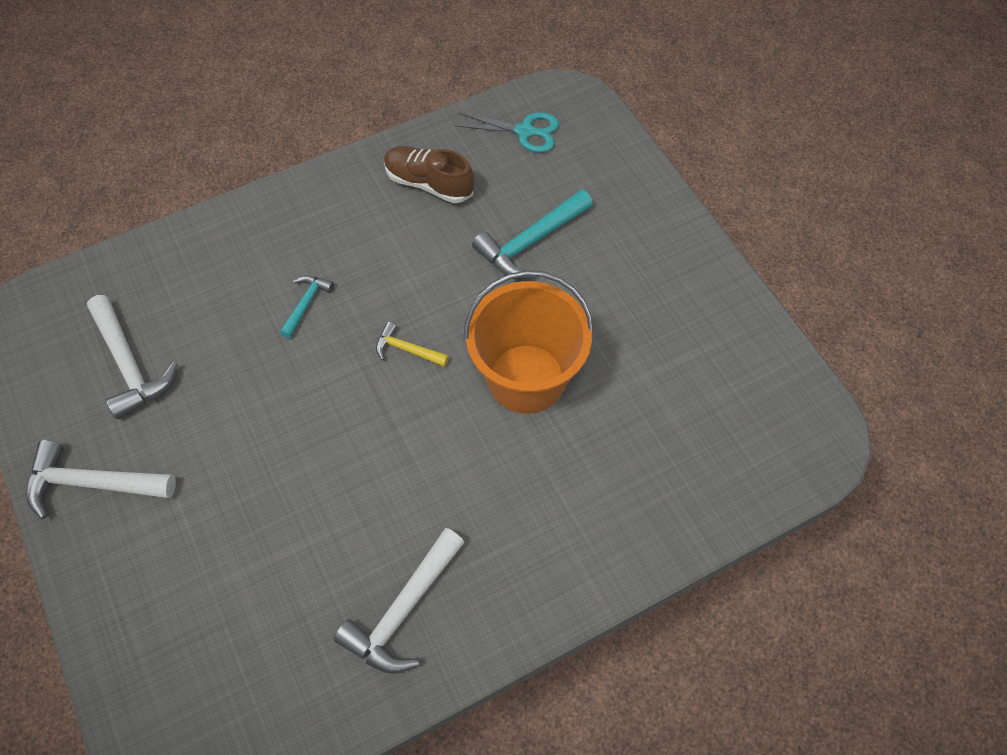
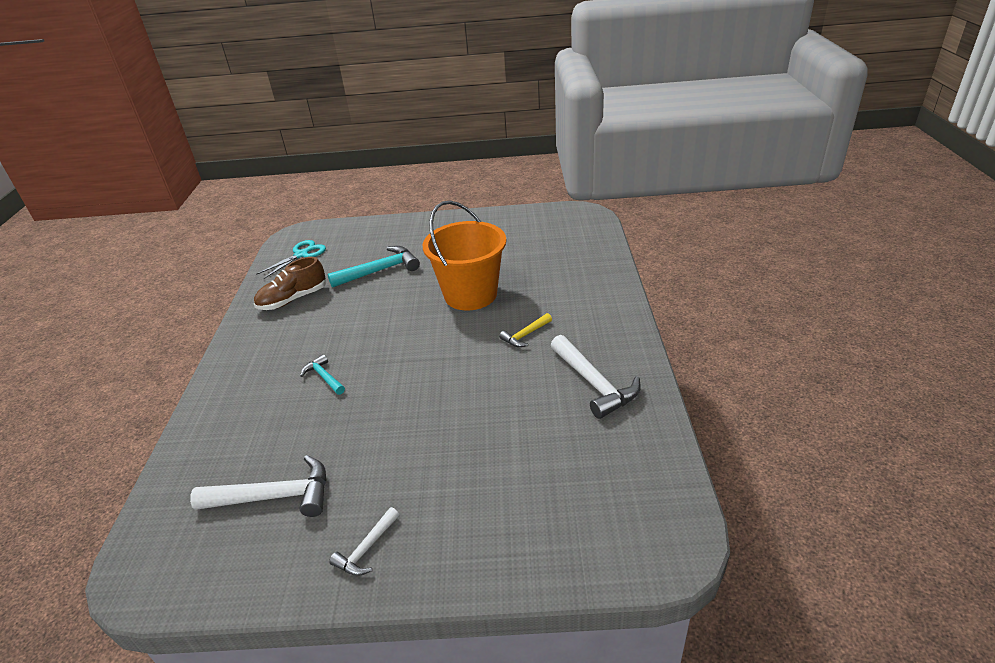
camera: 60 degrees left, 25 degrees down
white hammer [26,440,176,519] -> white hammer [329,507,399,576], size x0.55
yellow hammer [376,322,449,367] -> yellow hammer moved to [499,313,552,347]
turquoise hammer [472,189,593,279] -> turquoise hammer turned 105 degrees counterclockwise [327,246,420,288]

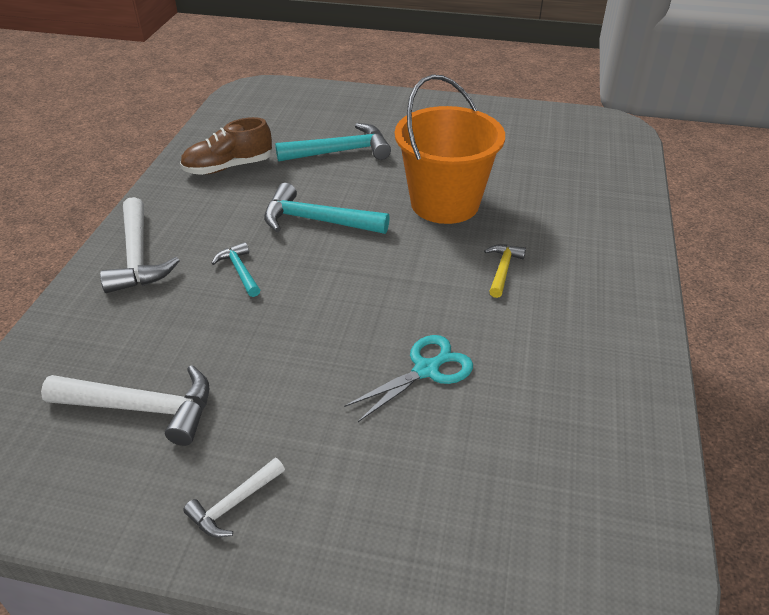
camera: 10 degrees right, 5 degrees up
turquoise scissors [256,240,326,279] -> turquoise scissors moved to [344,335,473,422]
yellow hammer [499,313,552,347] -> yellow hammer turned 135 degrees clockwise [484,245,526,298]
white hammer [551,335,641,419] -> white hammer moved to [100,197,180,293]
none -> turquoise hammer [264,183,390,234]

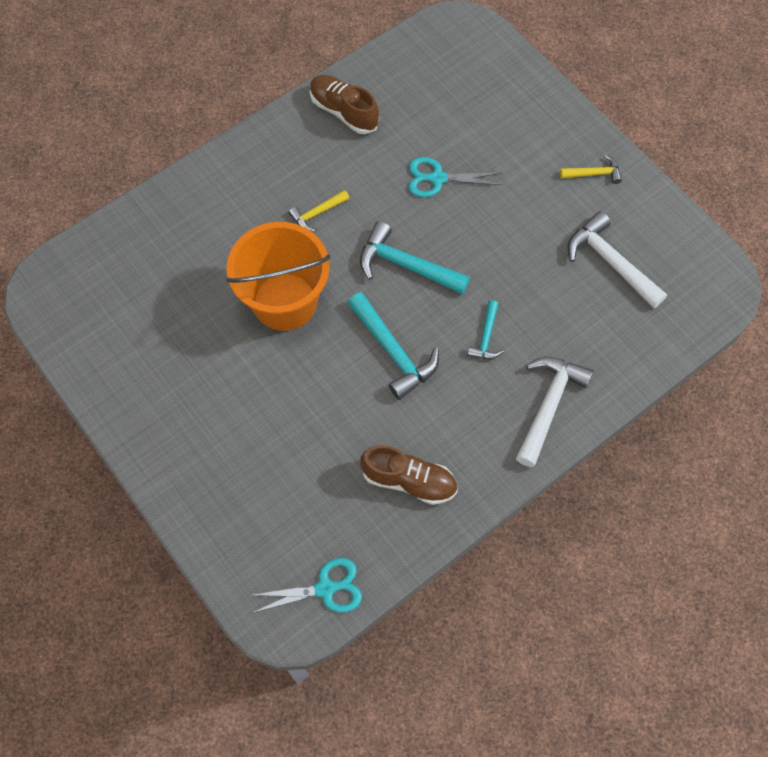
camera: 140 degrees left, 25 degrees up
white hammer [183,458,285,538] -> yellow hammer [560,154,622,184]
turquoise hammer [275,123,391,162] -> turquoise hammer moved to [360,221,470,294]
none -> turquoise scissors [249,558,362,613]
none -> brown shoe [310,75,379,134]

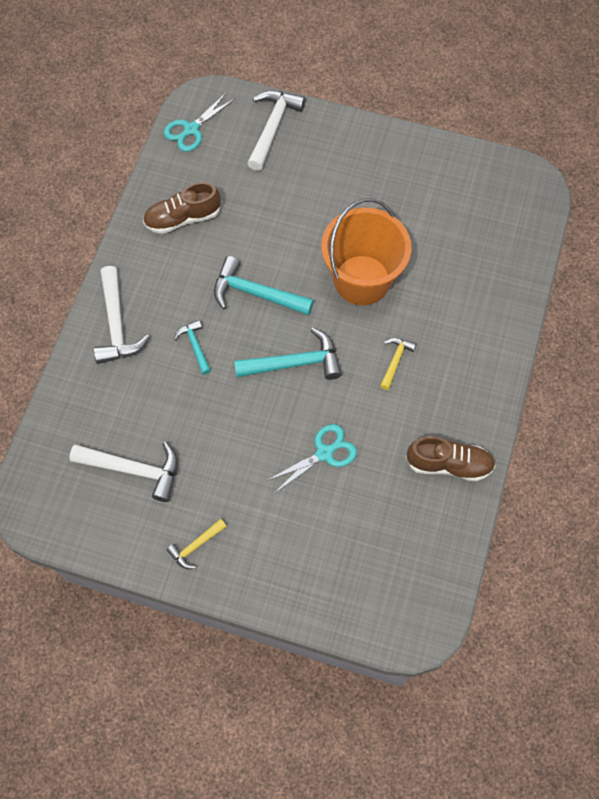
camera: 145 degrees right, 0 degrees up
none -> white hammer [247,90,306,171]

